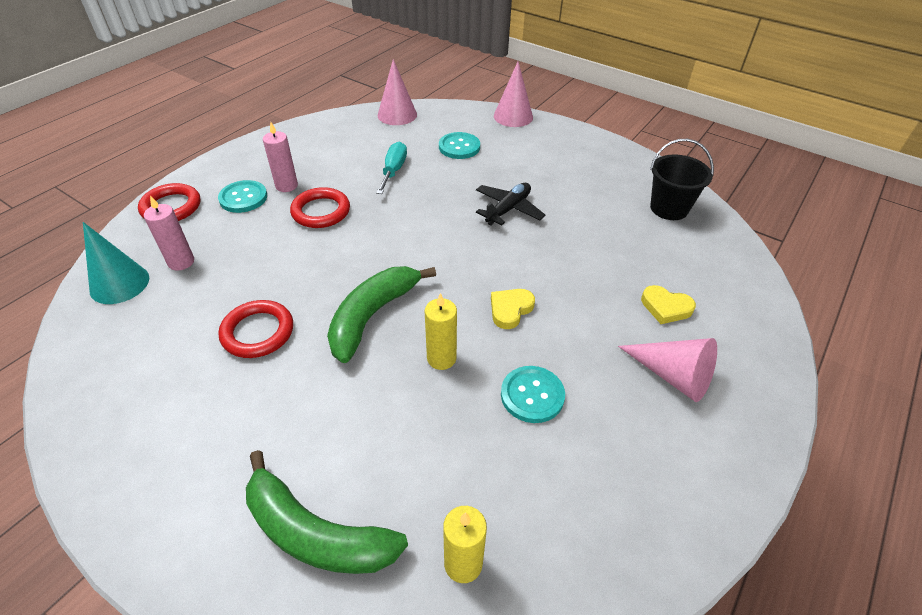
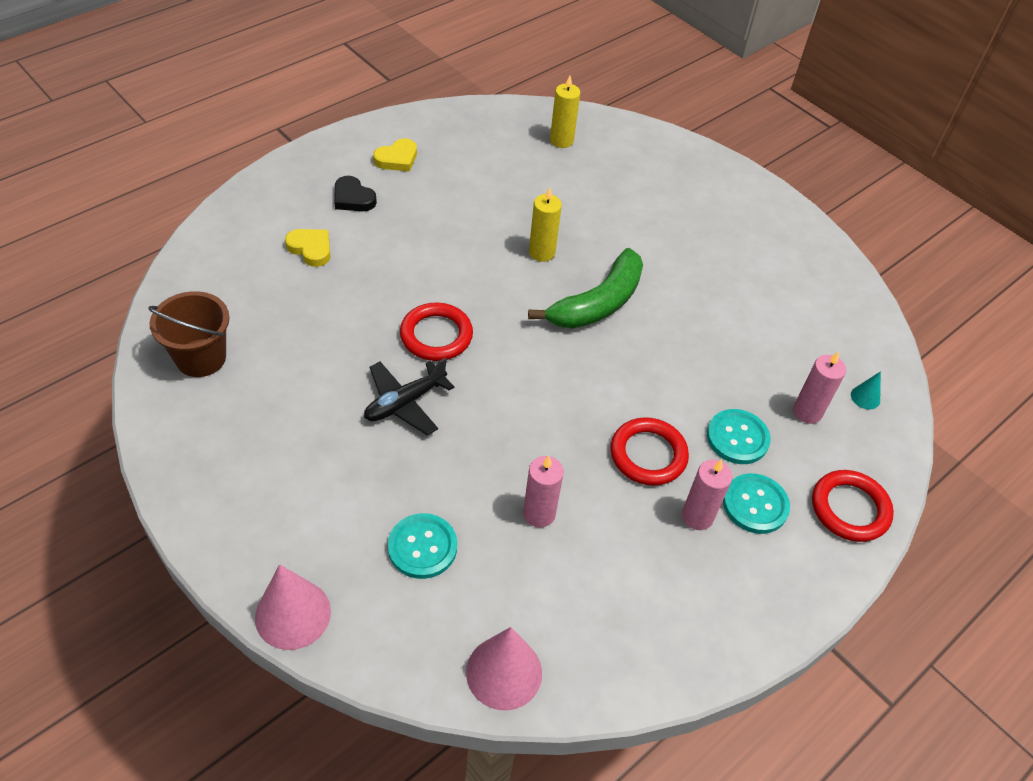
camera: 170 degrees left, 5 degrees up
turquoise cone [83,222,149,304] -> turquoise cone [851,371,881,410], size x0.48
red ring [218,300,293,358] -> red ring moved to [400,303,473,361]
green banana [246,450,408,574] -> none
turquoise screwdriver [376,142,407,194] -> pink candle [523,456,564,527]
yellow heart [491,289,535,329] -> yellow heart moved to [373,138,417,172]
turquoise button [501,366,565,423] -> turquoise button moved to [707,409,771,464]
pink cone [618,338,717,402] -> black heart [334,176,377,211]
black bucket [650,139,714,220] -> brown bucket [148,291,229,377]

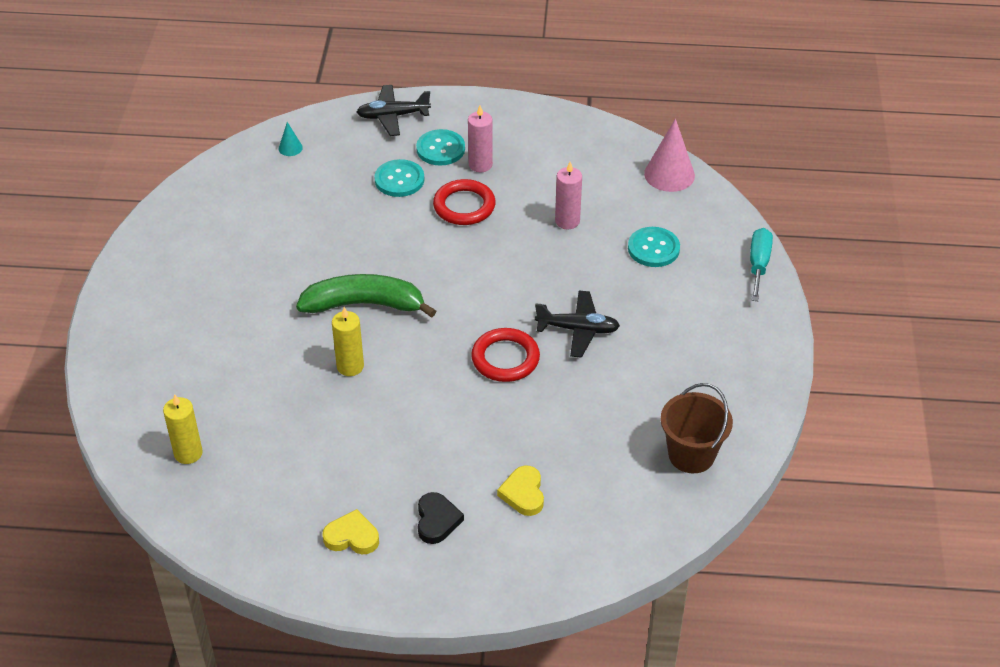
camera: 130 degrees left, 5 degrees down
pink cone [255,564,331,650] -> turquoise screwdriver [750,228,773,301]
pink candle [793,351,846,424] -> none
red ring [812,470,894,542] -> black plane [357,85,431,136]

